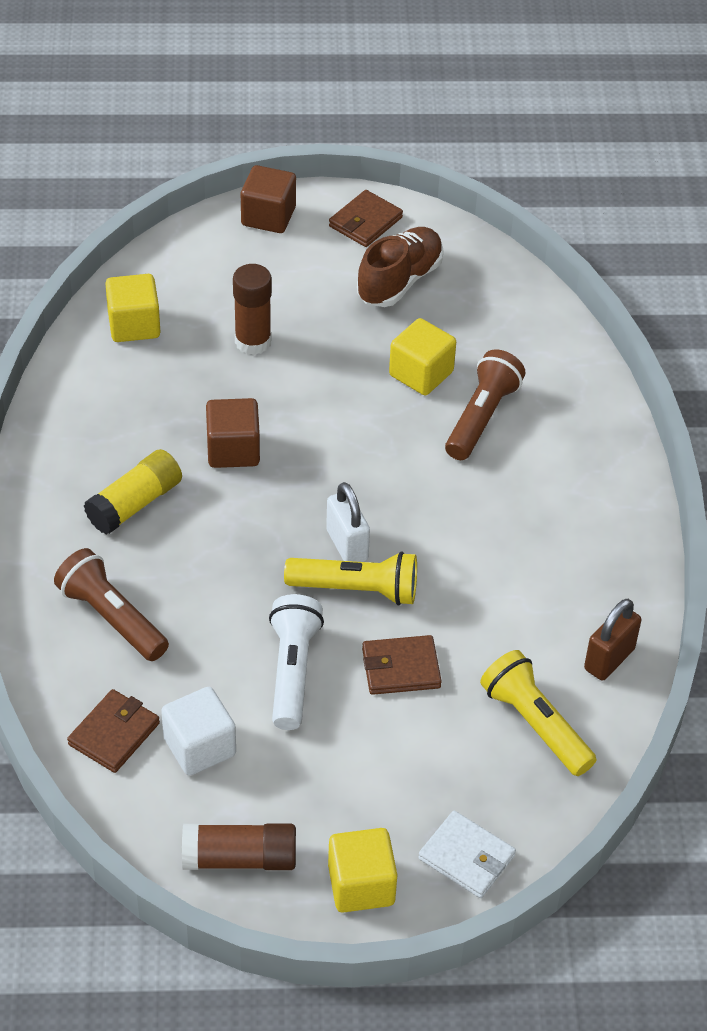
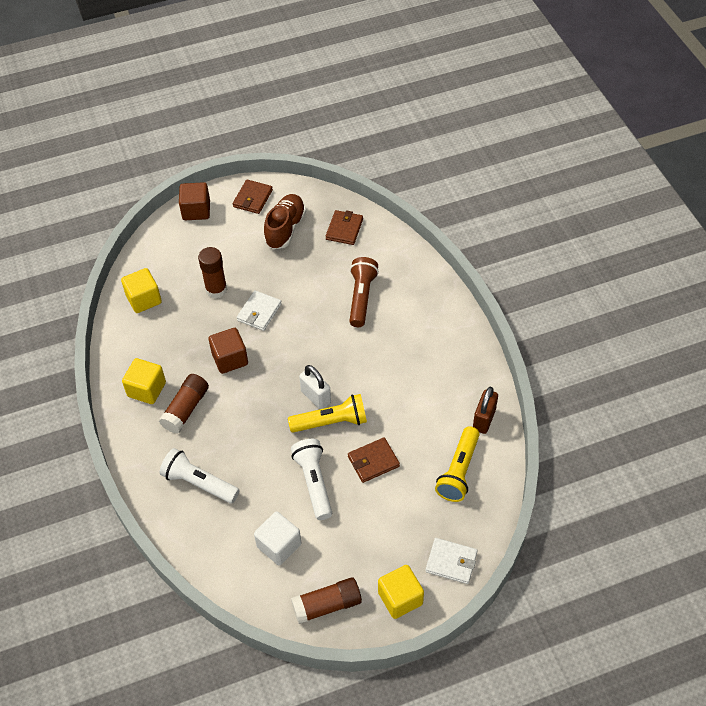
camera: 15 degrees left, 5 degrees up
brown flashlight [54,548,169,661] -> white flashlight [160,448,240,503]
brown wallet [67,689,160,773] -> brown wallet moved to [325,210,363,245]
yellow glue stick [84,449,182,535] -> brown glue stick [159,374,209,434]
yellow cube [389,318,456,395] -> yellow cube moved to [122,358,166,404]
yellow flashlight [480,650,597,776] -> yellow flashlight turned 105 degrees counterclockwise [435,426,480,502]
none -> white wallet [237,290,282,331]

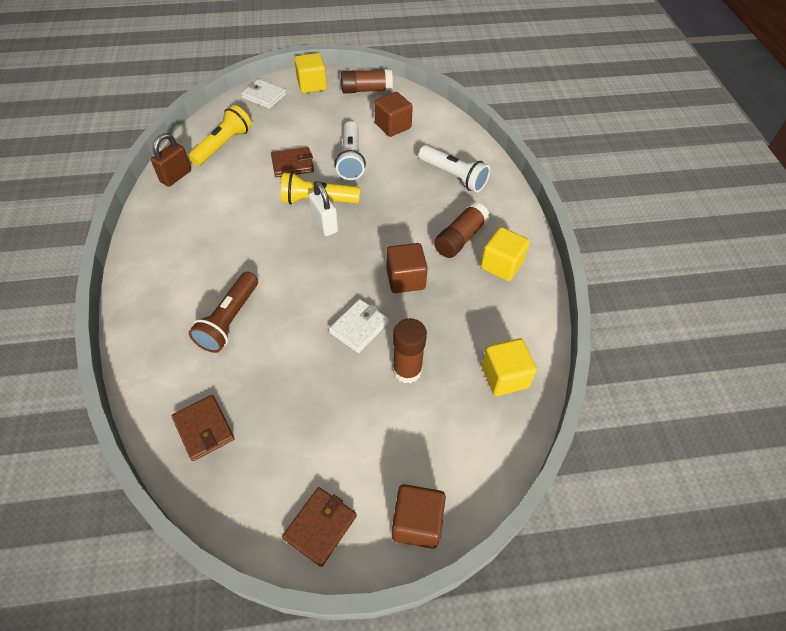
camera: 170 degrees left, 0 degrees up
white cube [254,512,301,565] -> brown cube [374,92,413,137]
brown shoe [264,194,306,249] -> none
brown wallet [325,210,363,245] -> brown wallet turned 60 degrees counterclockwise [172,395,235,461]

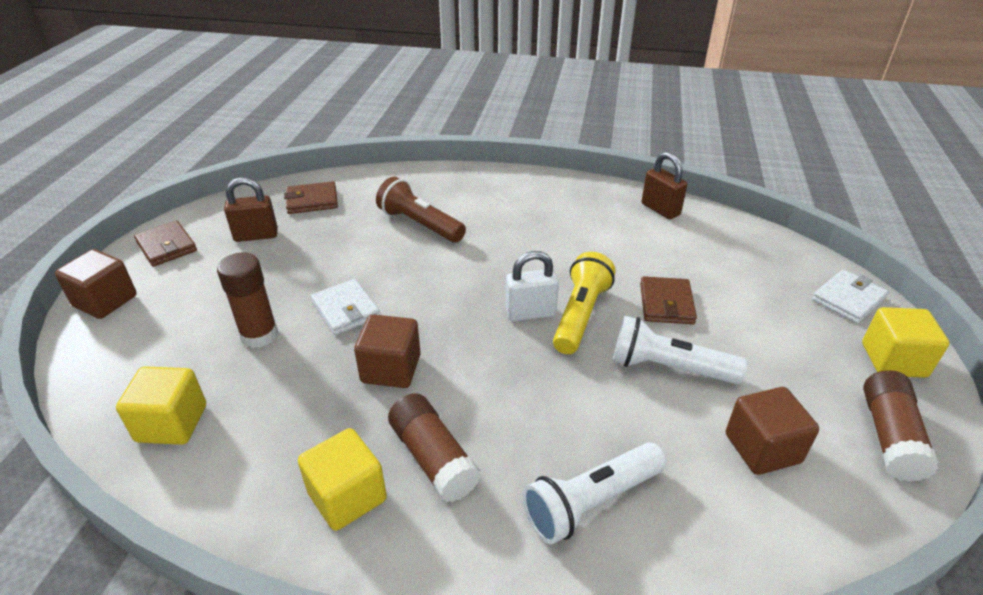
camera: 110 degrees right, 15 degrees down
yellow flashlight [188,105,252,166] -> none
none -> brown padlock [224,177,278,242]

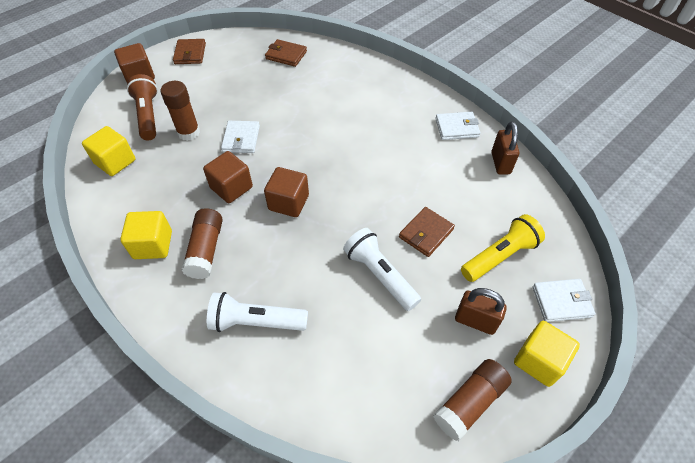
camera: 35 degrees right, 15 degrees up
brown padlock [224,177,278,242] -> brown padlock moved to [455,288,507,335]
brown flashlight [376,177,466,243] -> brown flashlight moved to [127,74,158,140]
white padlock [505,251,559,321] -> none
yellow flashlight [553,252,615,354] -> yellow flashlight moved to [461,214,545,282]
brown cube [726,387,819,475] -> brown cube moved to [264,167,309,217]
none -> white wallet [435,112,480,140]

